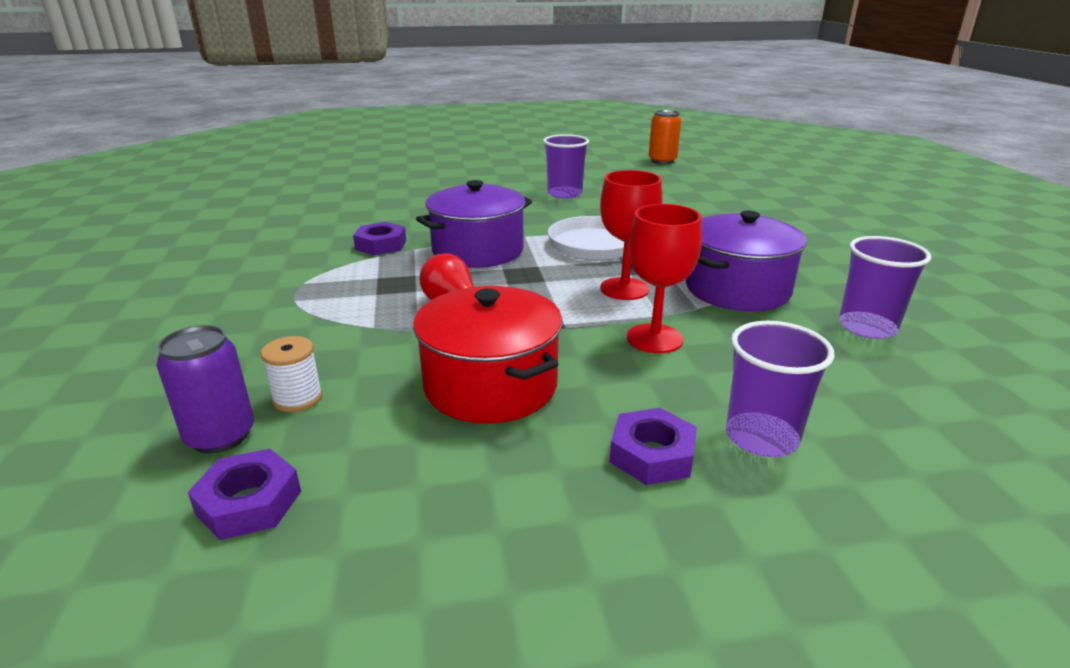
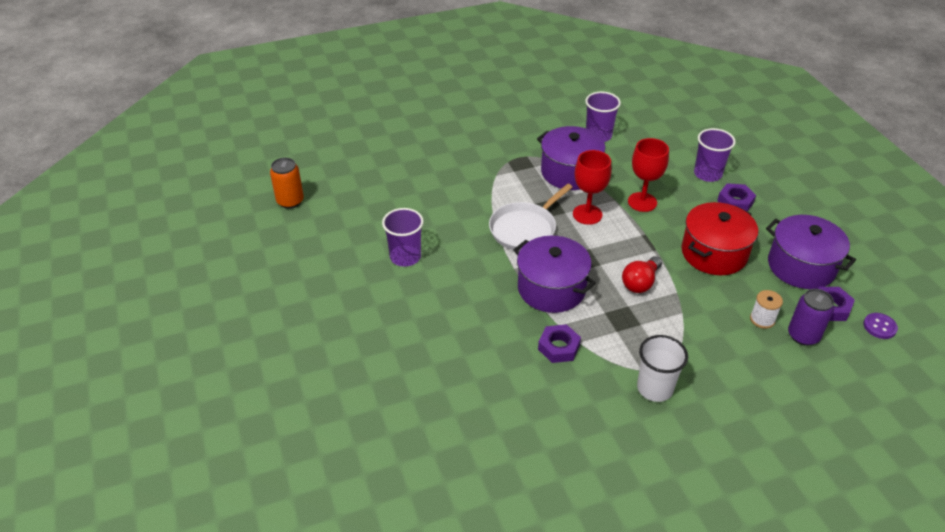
camera: 100 degrees left, 15 degrees up
none -> white cup [637,335,688,402]
none -> purple pot [766,215,856,289]
none -> purple button [863,313,898,339]

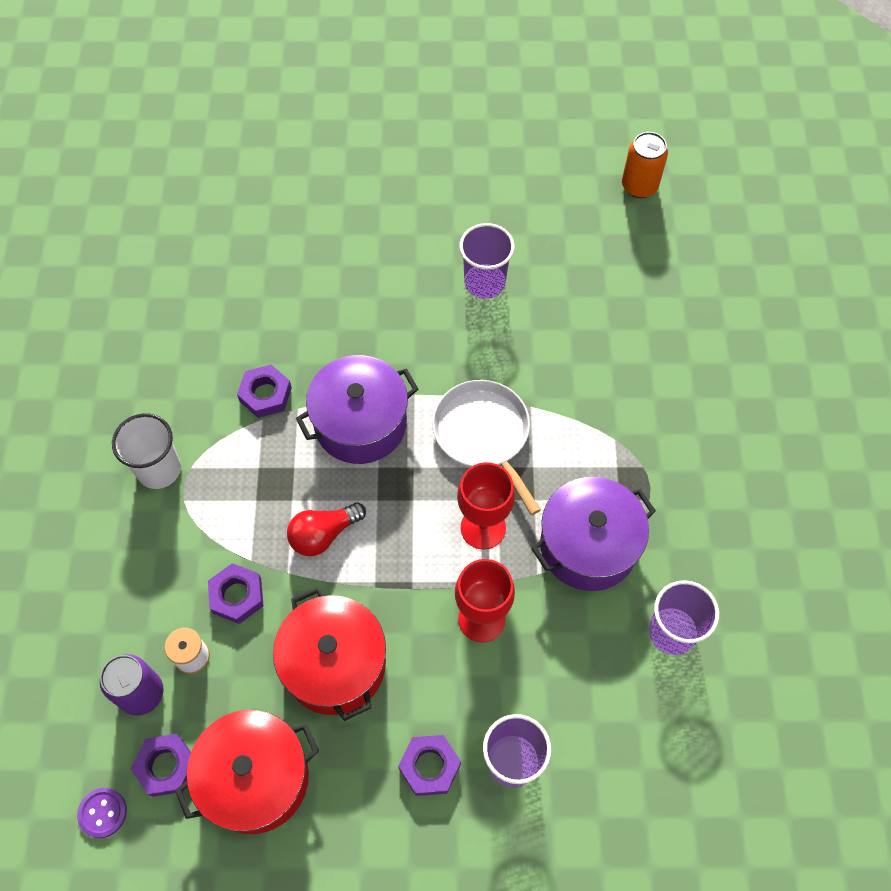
camera: 110 degrees right, 20 degrees up
red light bulb [622,256,662,293] -> red light bulb turned 90 degrees counterclockwise [287,502,366,556]
purple pot [766,215,856,289] -> red pot [175,710,319,834]
none -> purple nut [208,563,263,624]

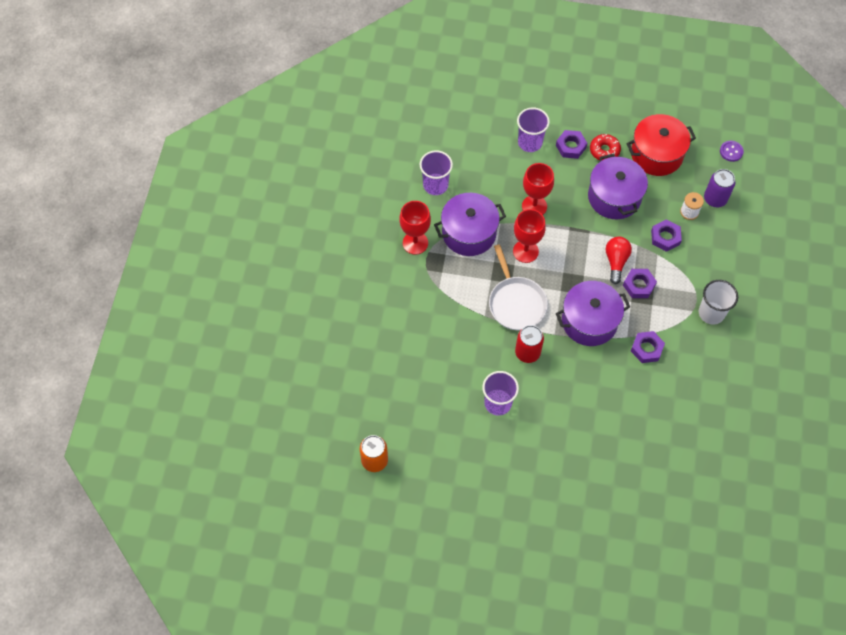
camera: 170 degrees left, 0 degrees up
purple nut [131,734,191,797] -> purple nut moved to [623,269,657,298]
red pot [273,587,386,721] -> purple pot [588,154,648,219]
red light bulb [287,502,366,556] -> red light bulb turned 60 degrees counterclockwise [606,237,632,284]
none -> red goblet [399,201,431,255]
none -> red can [515,325,544,363]
none -> red donut [590,134,621,160]

